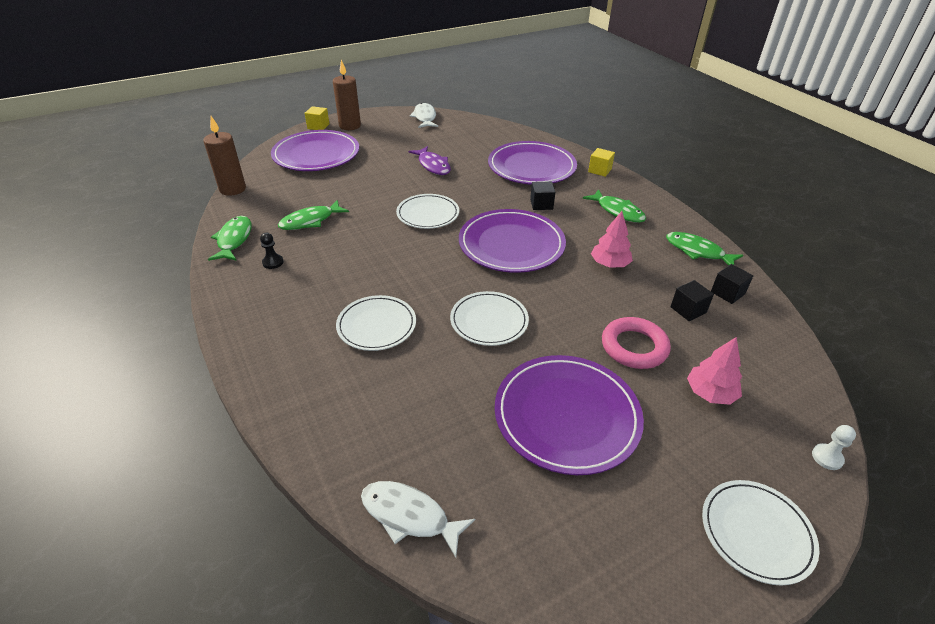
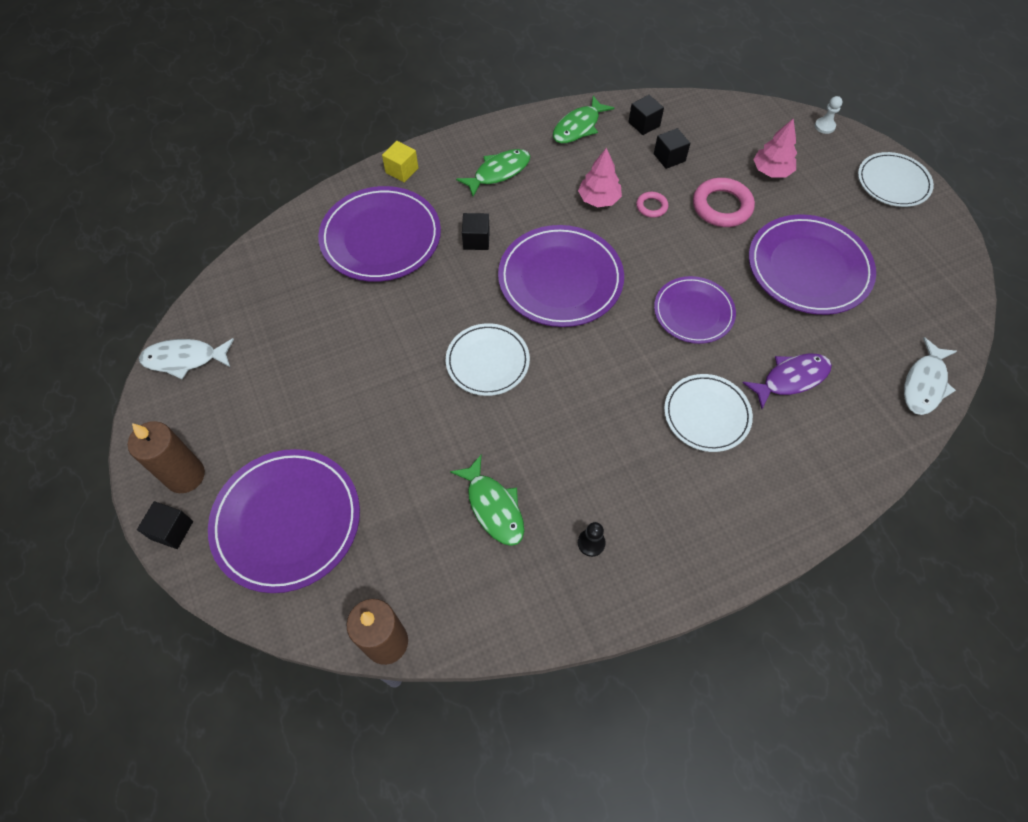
camera: 85 degrees left, 20 degrees up
green fish [208,216,252,261] -> none
yellow cube [305,106,329,130] -> black cube [137,501,193,549]
purple fish [409,146,451,175] -> purple fish moved to [742,354,832,409]
white plate [450,291,529,346] -> purple plate [654,276,736,344]
none -> pink ring [636,192,668,218]

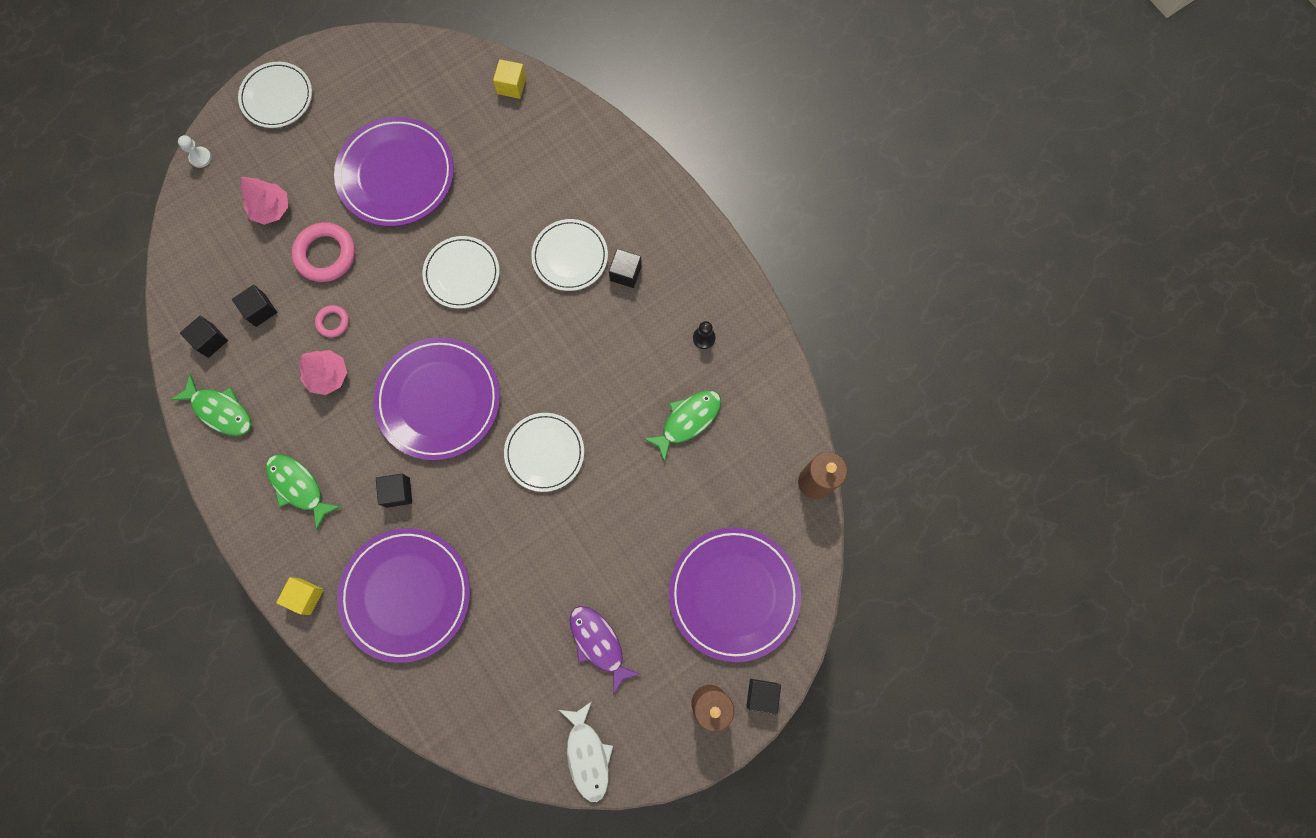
camera: 100 degrees left, 15 degrees up
purple plate [654,276,736,344] -> white plate [422,236,499,309]
purple fish [742,354,832,409] -> purple fish moved to [570,606,640,693]
white fish [904,337,957,415] -> yellow cube [493,59,526,99]
none -> black cube [609,249,642,288]

